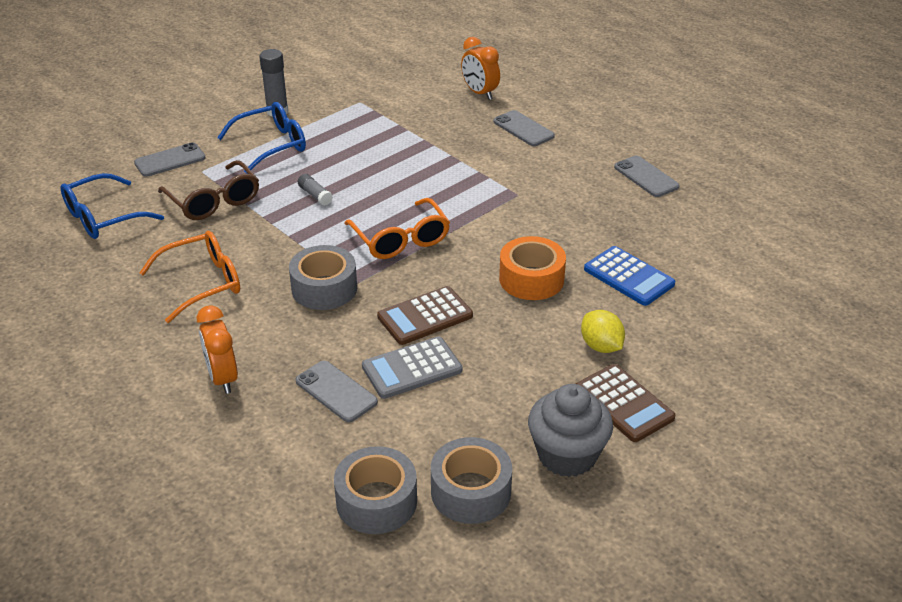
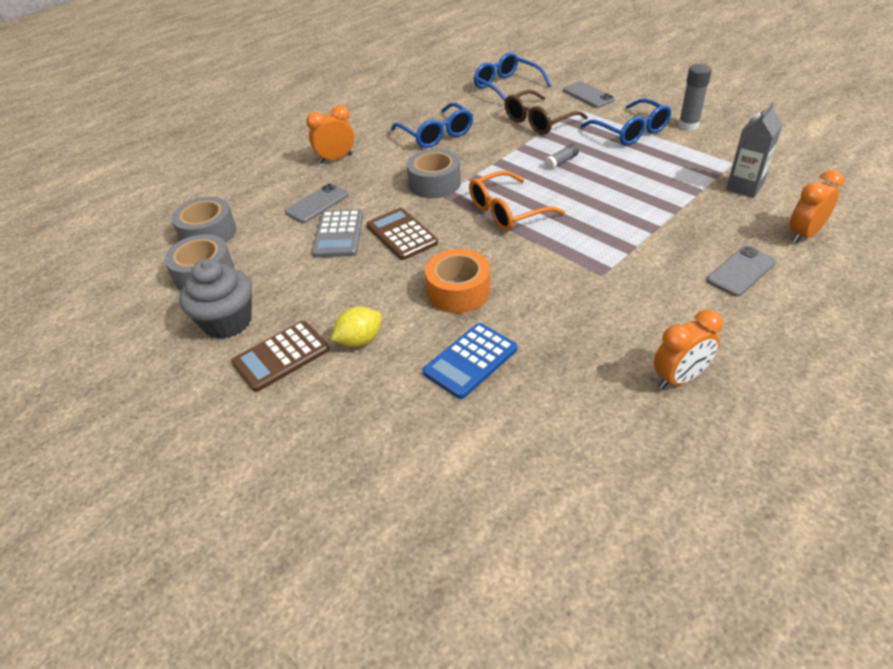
camera: 90 degrees right, 5 degrees up
orange glasses [139,231,240,323] -> blue glasses [391,103,473,148]
grey calculator [362,336,462,399] -> grey calculator turned 150 degrees counterclockwise [312,209,363,258]
grey phone [614,156,680,197] -> orange clock [654,310,723,389]
none -> grey carton [726,102,783,198]

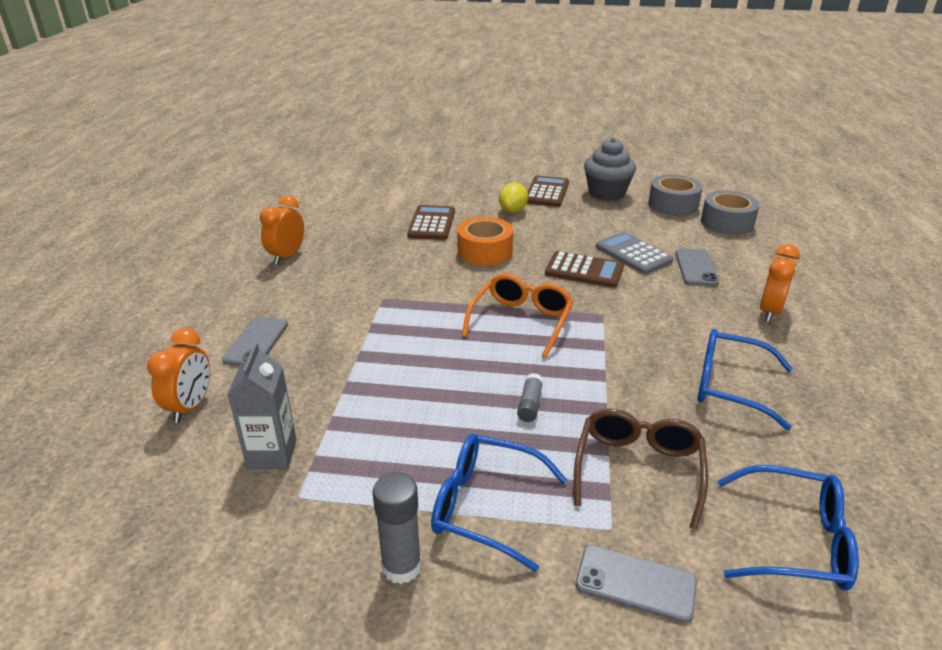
camera: 140 degrees right, 10 degrees down
grey tape [407,149,461,198] -> none
blue calculator [423,323,518,399] -> brown calculator [407,205,455,240]

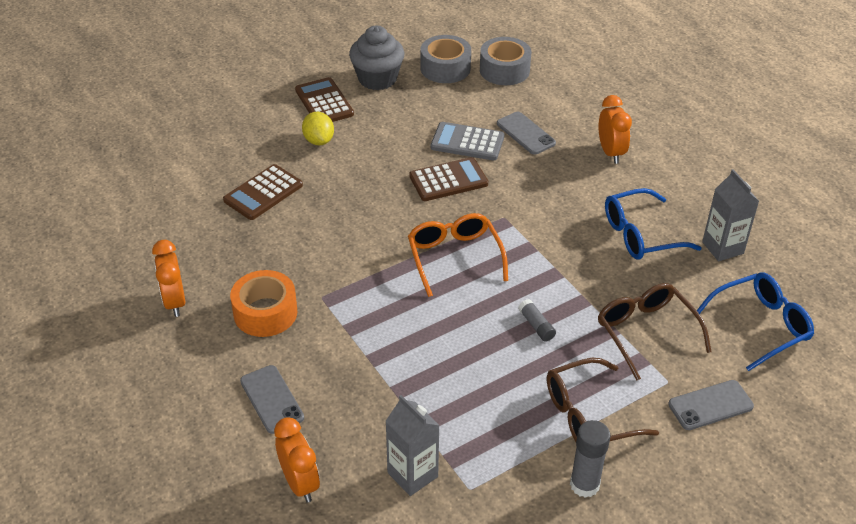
camera: 40 degrees left, 10 degrees up
brown calculator [407,205,455,240] -> brown calculator turned 105 degrees counterclockwise [223,164,303,220]
blue glasses [431,434,567,572] -> brown glasses [547,358,659,442]
orange tape [457,217,513,266] -> orange tape moved to [230,270,297,337]
none -> grey carton [702,169,759,261]

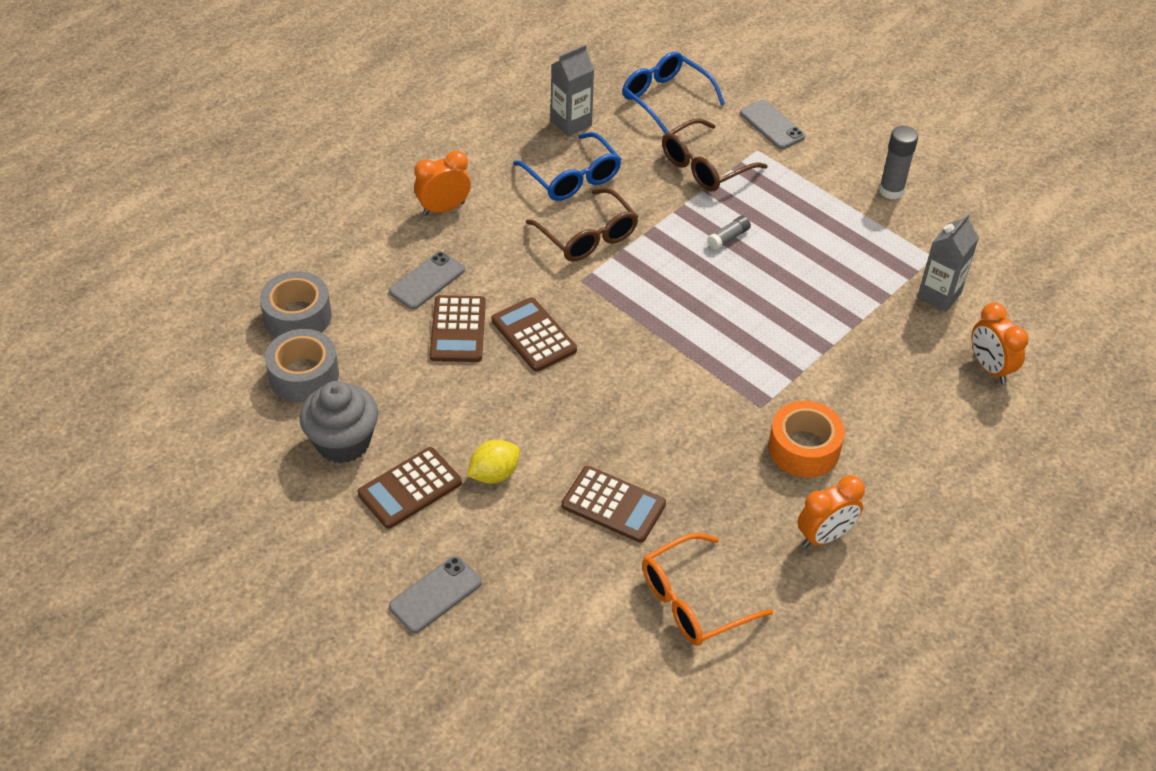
camera: 105 degrees left, 5 degrees up
grey phone [240,365,304,434] -> grey phone moved to [389,556,481,633]
orange clock [274,417,320,502] -> orange clock turned 75 degrees counterclockwise [971,303,1029,384]
orange glasses [408,213,508,297] -> orange glasses moved to [642,533,773,646]
grey calculator [431,122,505,160] -> brown calculator [430,295,486,362]
brown glasses [547,358,659,442] -> brown glasses moved to [526,188,639,262]

